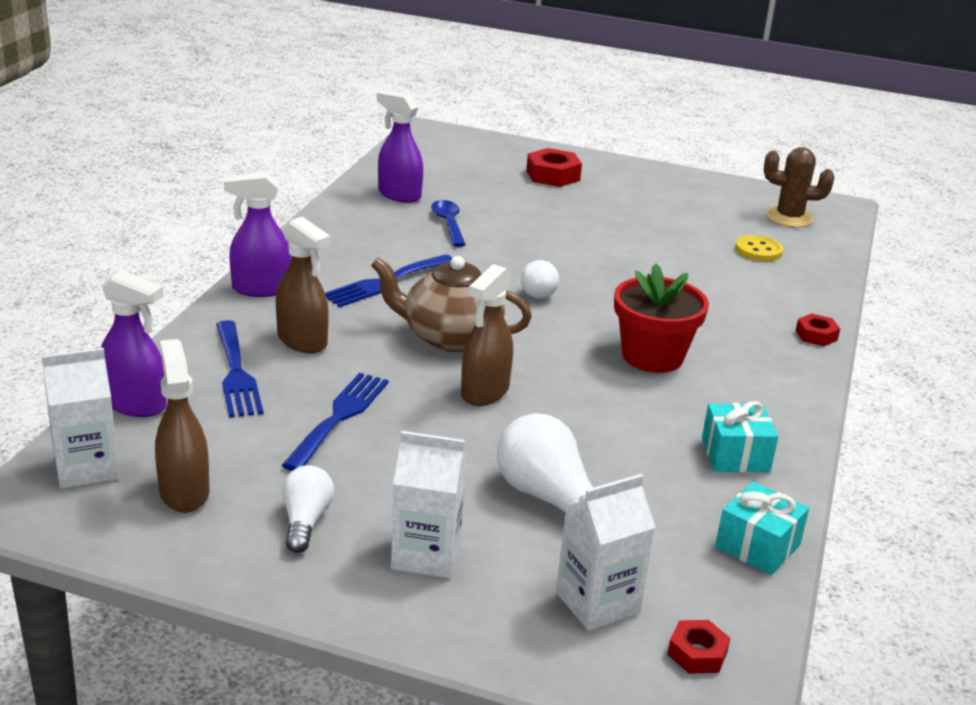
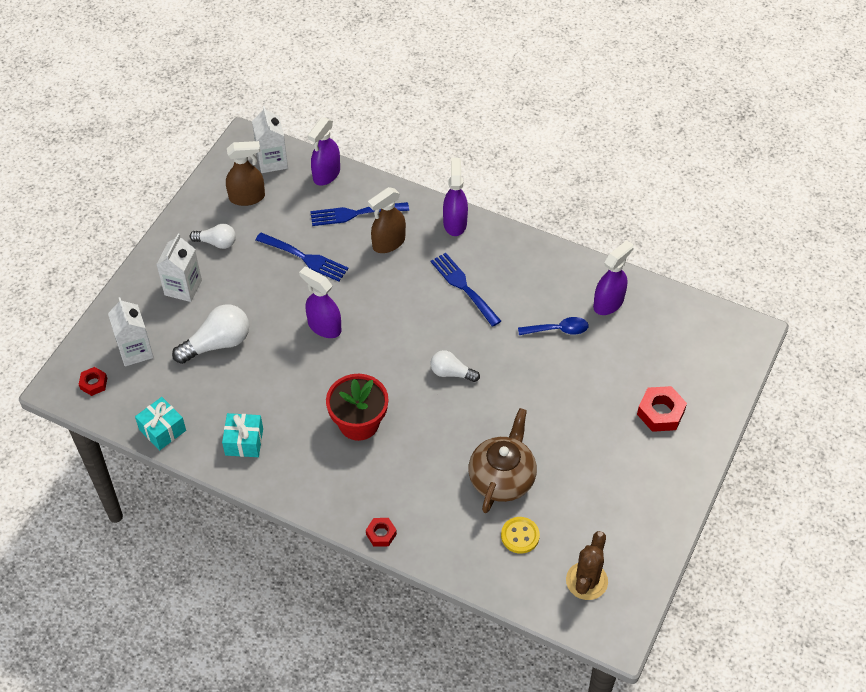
camera: 100 degrees right, 25 degrees up
brown teapot [371,256,532,352] -> brown teapot moved to [468,408,537,513]
brown spray bottle [461,264,513,406] -> purple spray bottle [299,267,341,338]

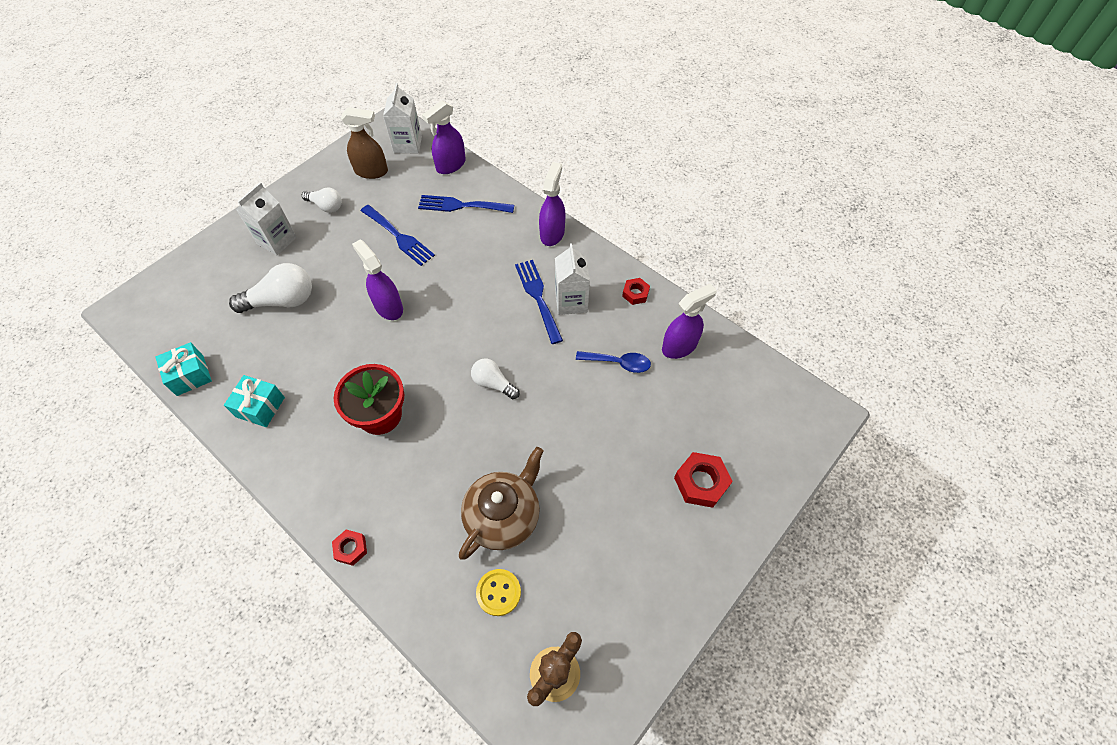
camera: 15 degrees right, 5 degrees up
red nut [79,367,107,396] -> red nut moved to [622,278,650,305]
white carton [108,297,154,366] -> white carton moved to [555,243,590,315]
brown spray bottle [368,187,406,253] -> none

